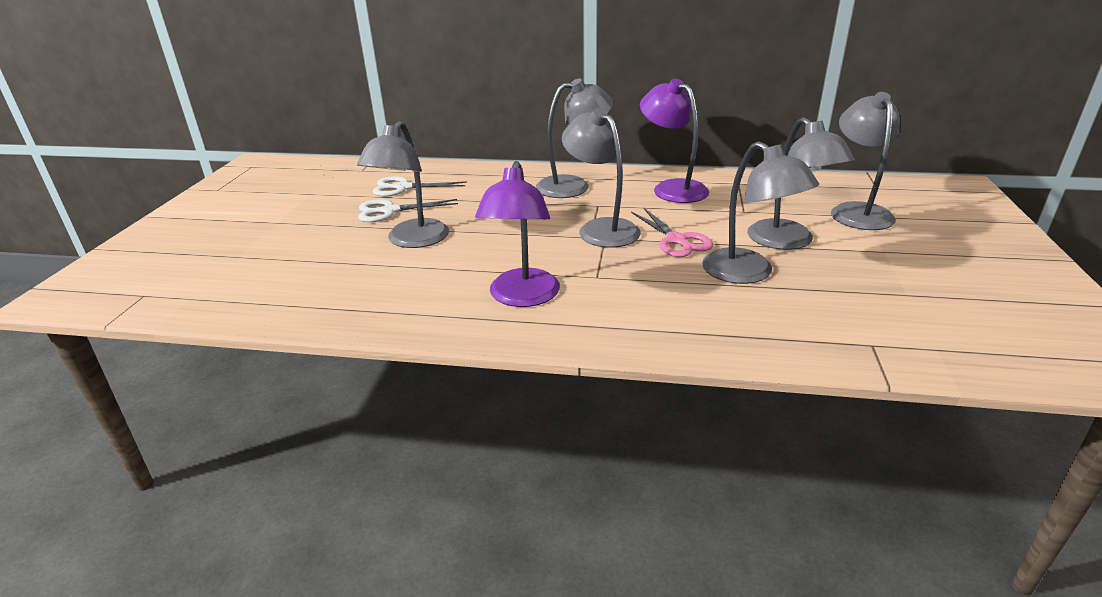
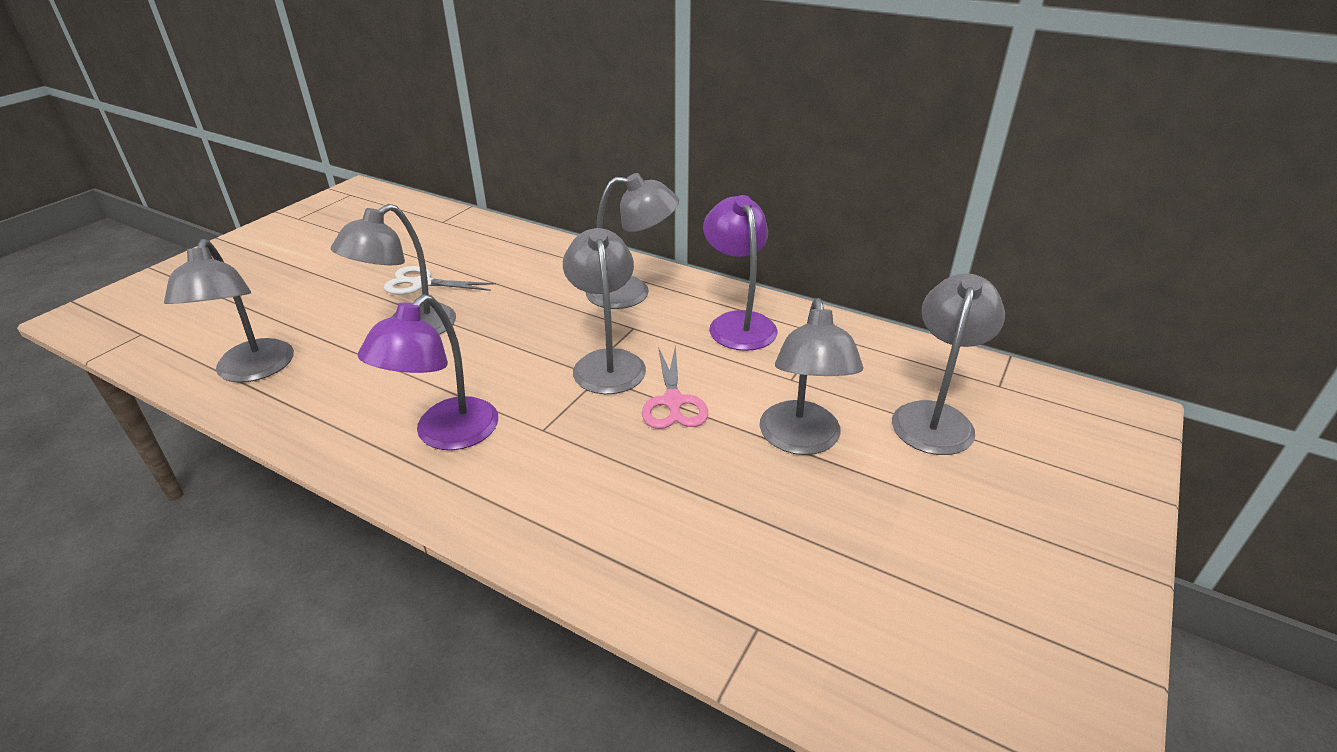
camera: 20 degrees right, 5 degrees up
white scissors [373,176,467,196] -> none
grey lamp [702,141,819,284] -> grey lamp moved to [164,239,294,383]

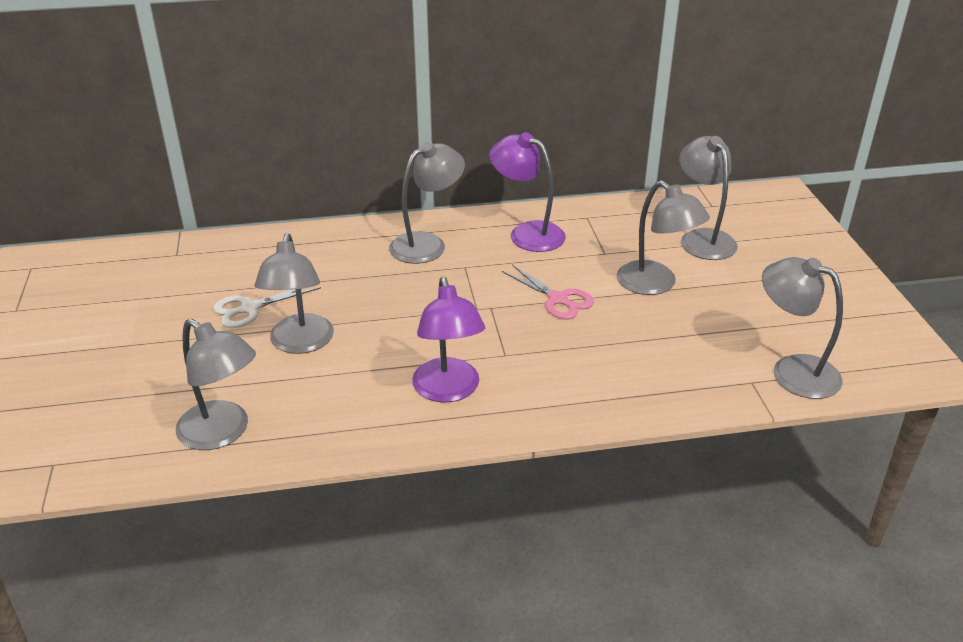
camera: 40 degrees left, 0 degrees up
grey lamp [563,228,646,394] -> grey lamp moved to [762,257,843,399]

